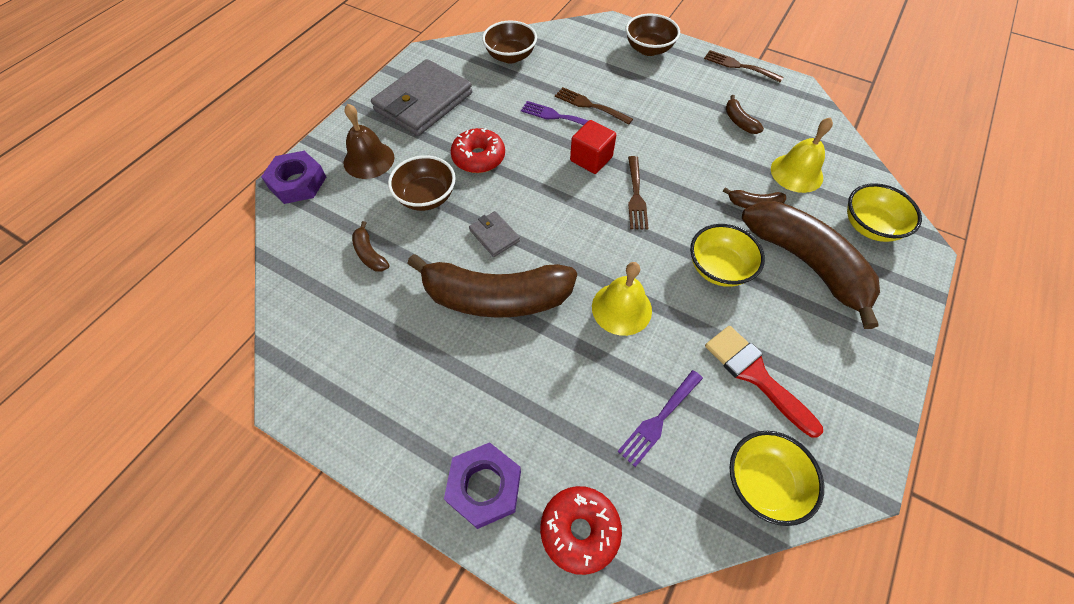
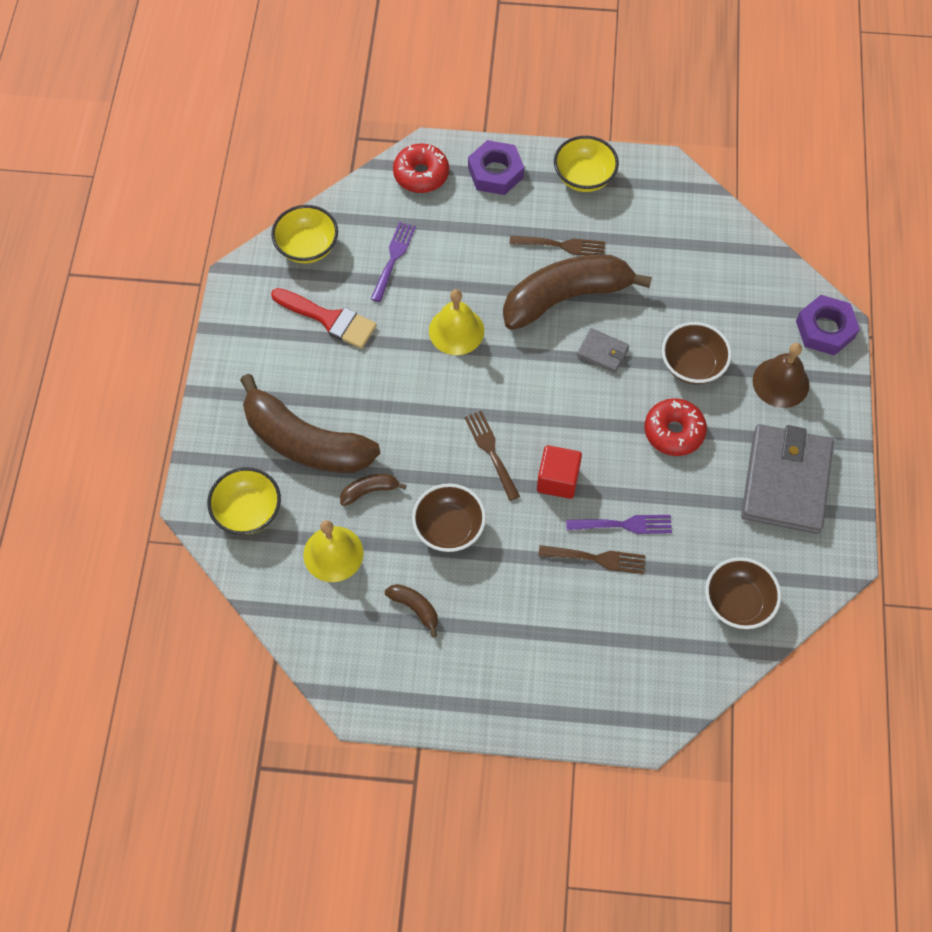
camera: 155 degrees right, 5 degrees up
brown banana [352,221,390,272] -> none
brown bowl [626,14,680,56] -> brown bowl moved to [412,483,486,552]
yellow bowl [690,224,765,287] -> yellow bowl moved to [554,136,619,192]
brown fork [704,50,783,83] -> brown fork moved to [509,235,605,255]

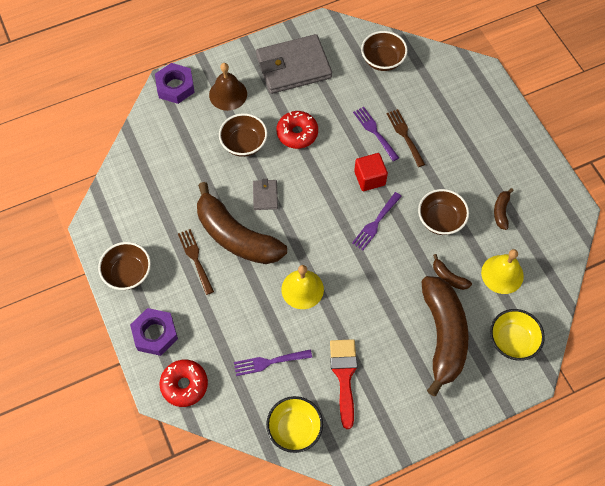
camera: 120 degrees left, 0 degrees up
brown fork [464,411,520,501] -> purple fork [352,192,402,250]
yellow bowl [554,136,619,192] -> brown bowl [98,242,151,290]

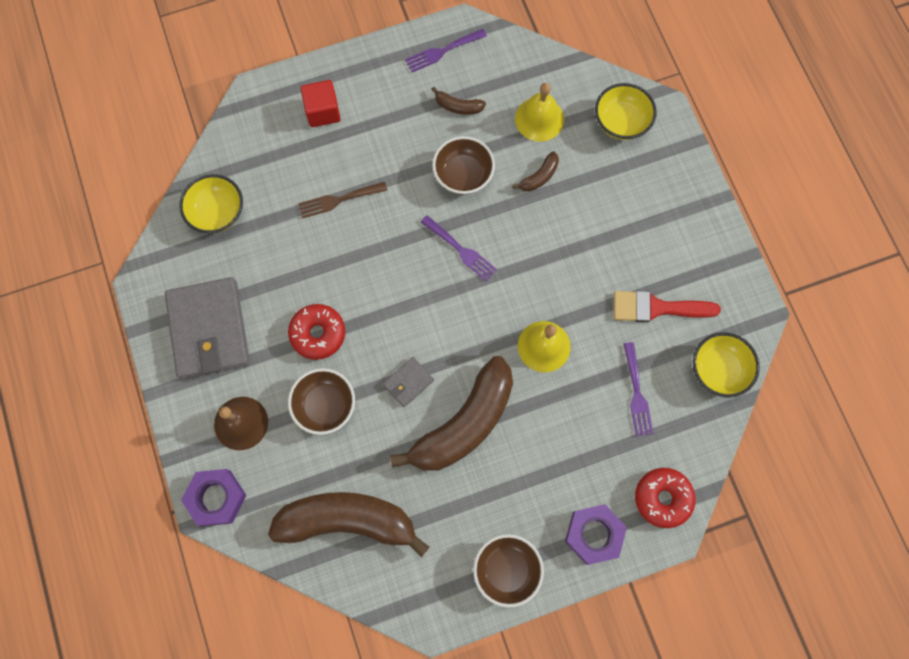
camera: 85 degrees left, 10 degrees up
brown fork [178,229,214,295] -> none
grey wallet [253,179,278,210] -> grey wallet turned 45 degrees counterclockwise [383,357,434,407]
purple fork [353,107,399,161] -> purple fork moved to [405,29,487,72]
red cube [354,153,388,191] -> red cube moved to [300,80,341,127]
brown bowl [361,31,408,71] -> yellow bowl [179,174,243,234]
brown banana [421,276,469,396] -> brown banana moved to [268,492,429,557]

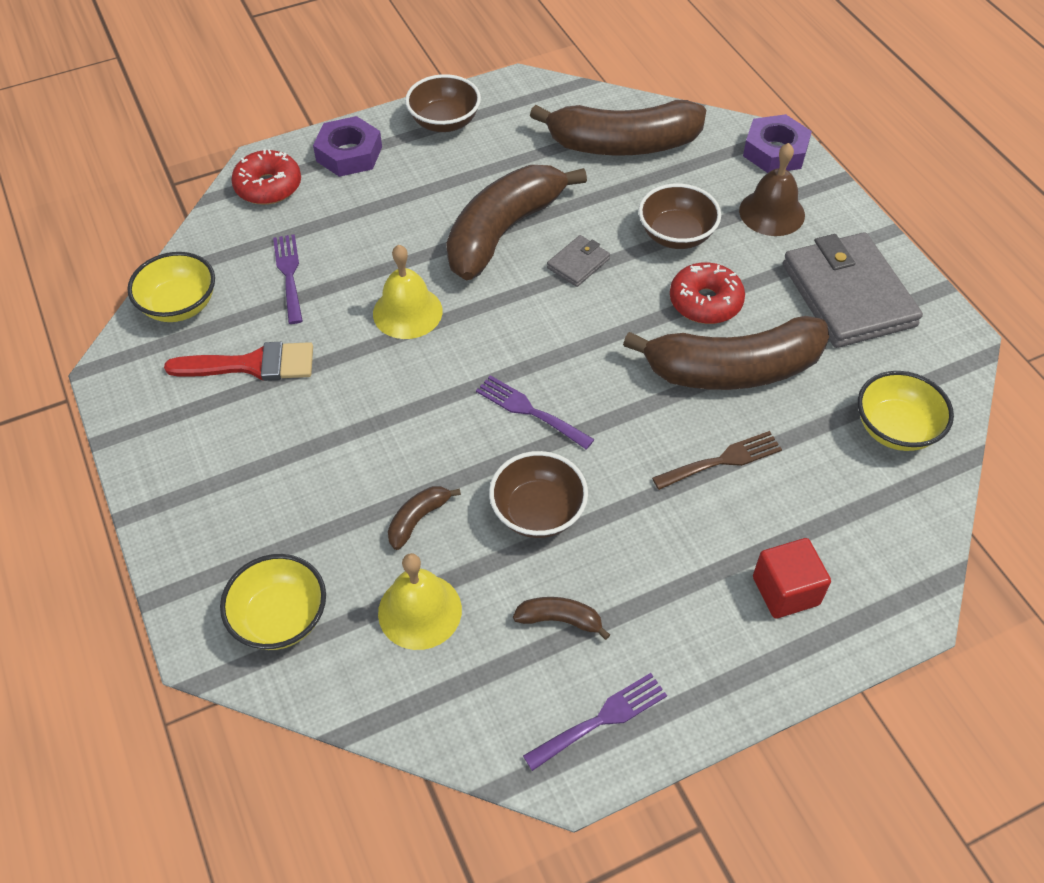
camera: 175 degrees right, 20 degrees down
none -> brown banana [623,316,829,390]

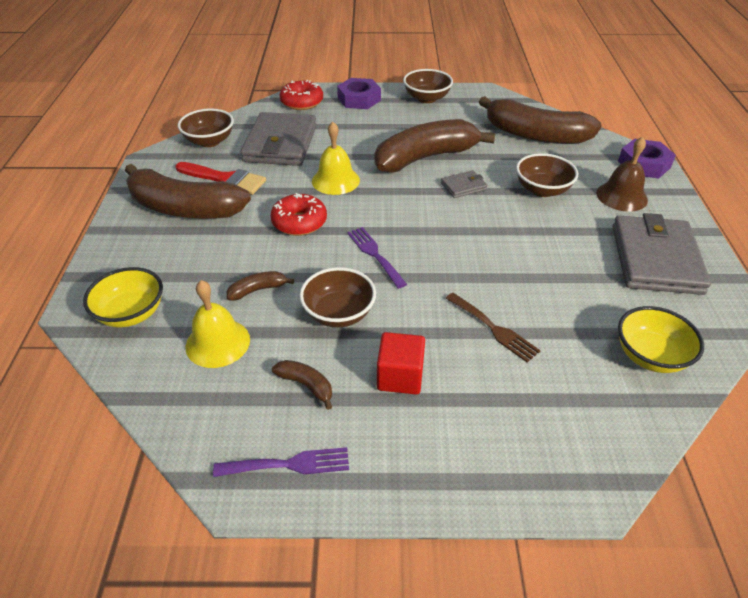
camera: 25 degrees right, 10 degrees down
yellow bowl [127,252,215,322] -> brown bowl [178,109,234,147]
purple fork [273,234,303,324] -> grey wallet [241,112,316,166]
brown banana [623,316,829,390] -> brown banana moved to [125,164,251,219]
brown fork [652,431,782,490] -> brown fork turned 45 degrees clockwise [446,293,541,362]
red donut [670,262,745,324] -> red donut moved to [270,193,327,236]
red cube [753,538,831,619] -> red cube moved to [377,332,425,394]

